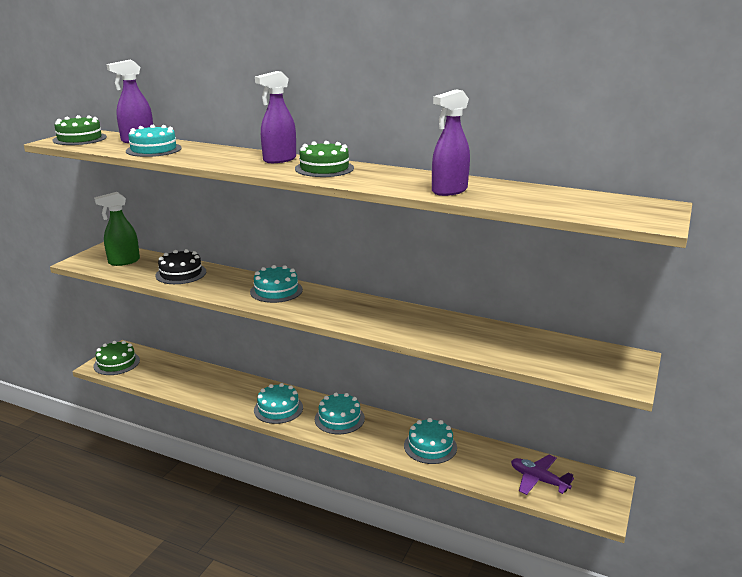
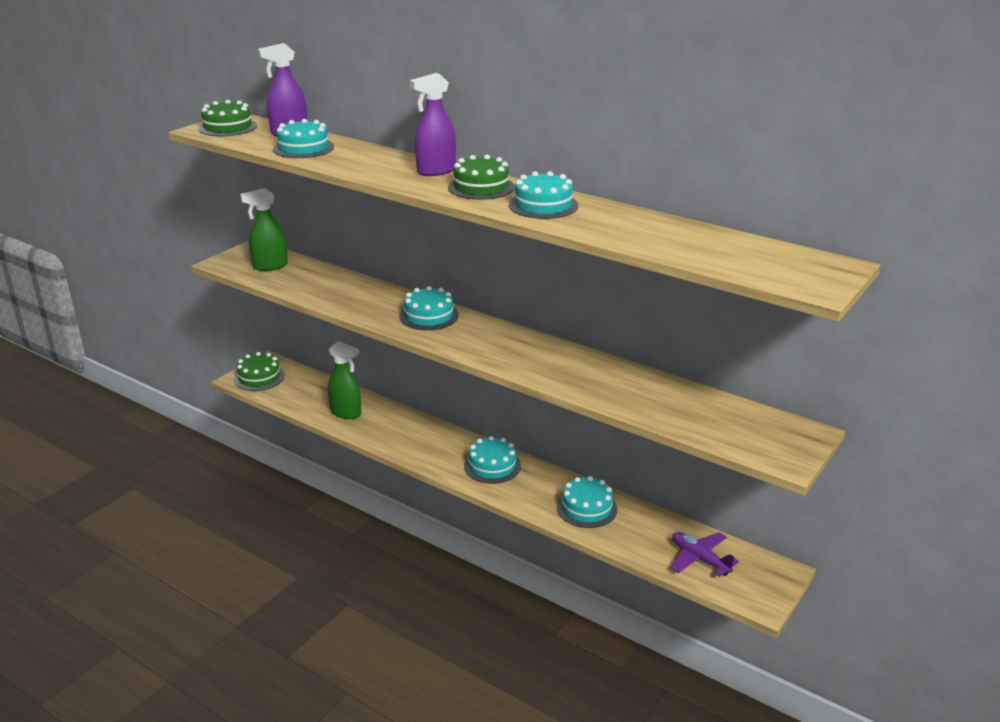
camera: 10 degrees right, 5 degrees up
black cake [155,249,206,284] -> none
turquoise cake [254,383,303,424] -> turquoise cake moved to [509,171,578,219]
purple spray bottle [432,89,470,196] -> none
none -> green spray bottle [328,341,361,419]

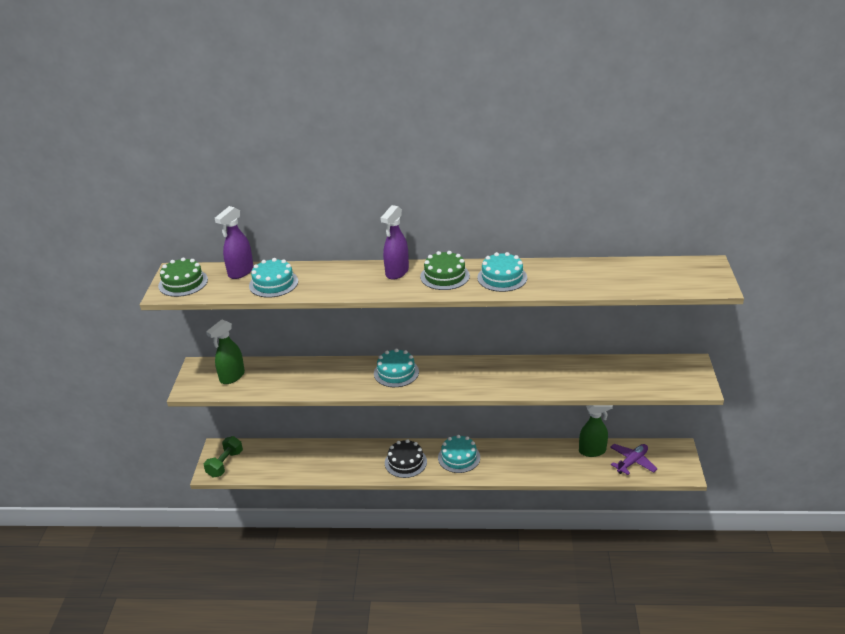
camera: 30 degrees left, 5 degrees up
green cake [234,352,285,391] -> green dumbbell [204,436,243,478]
green spray bottle [328,341,361,419] -> green spray bottle moved to [579,405,613,457]
turquoise cake [557,476,618,528] -> none
purple plane [671,532,739,577] -> purple plane turned 120 degrees clockwise [610,444,657,475]
none -> black cake [385,439,427,478]

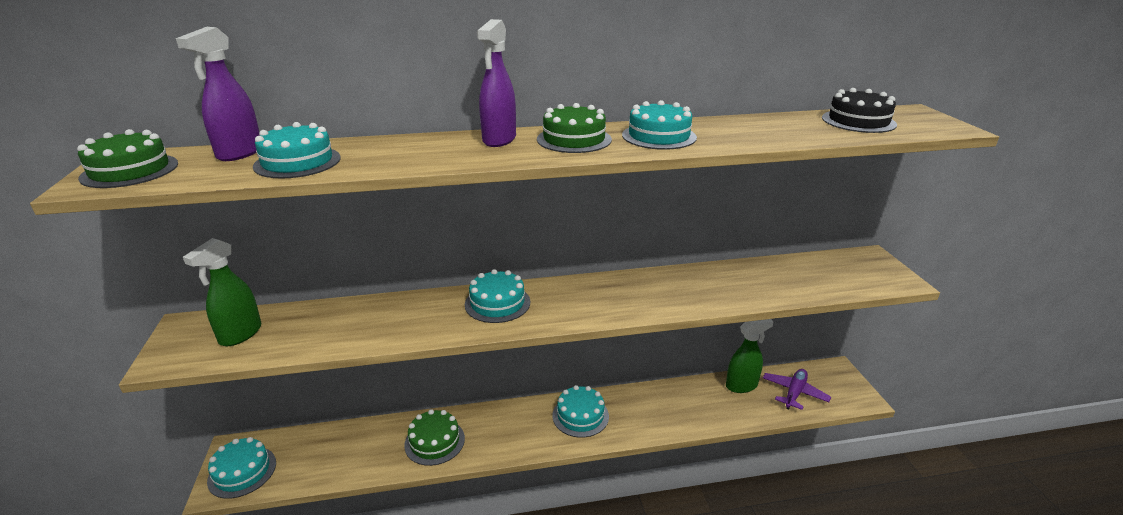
camera: 15 degrees left, 5 degrees down
green dumbbell [204,436,243,478] -> turquoise cake [207,437,276,499]
black cake [385,439,427,478] -> black cake moved to [822,88,897,133]
none -> green cake [404,409,465,466]

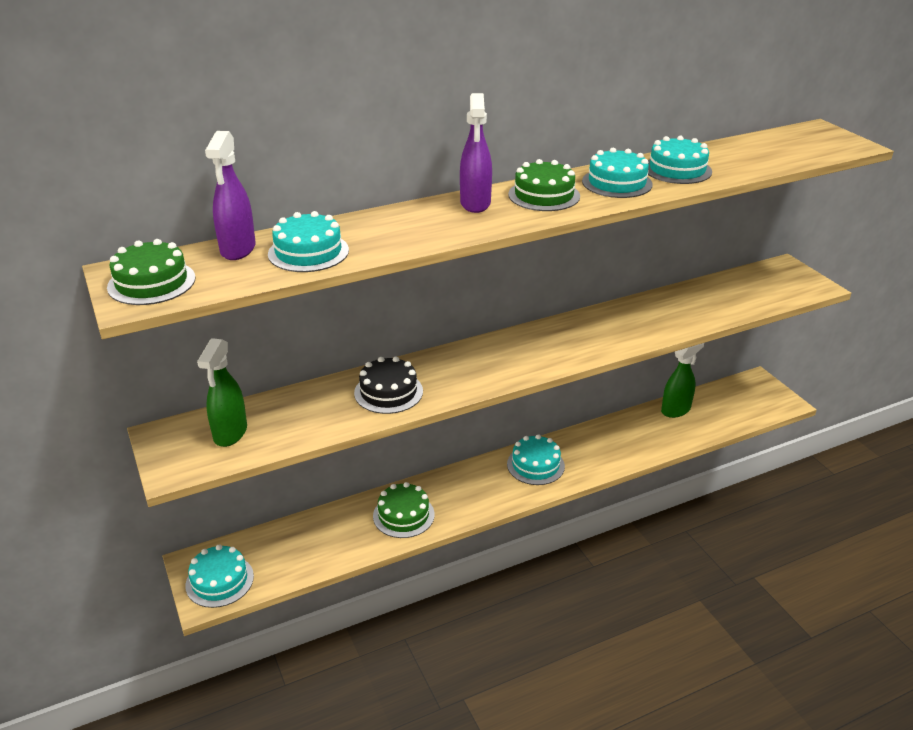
camera: 15 degrees left, 5 degrees up
turquoise cake [465,269,530,323] -> turquoise cake moved to [648,136,712,184]
purple plane [763,369,831,410] -> none
black cake [822,88,897,133] -> black cake moved to [354,356,423,414]

